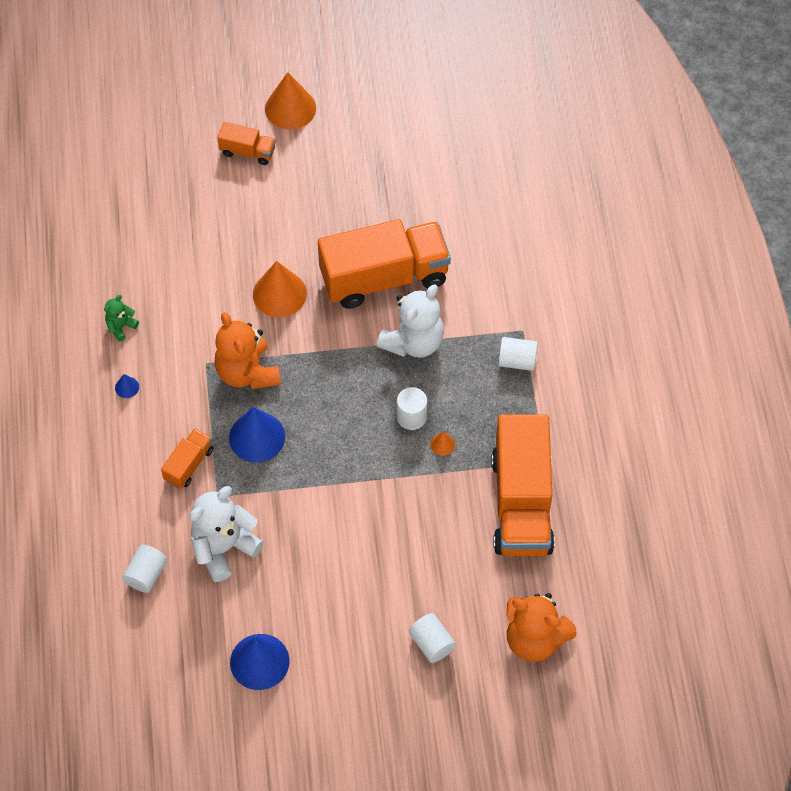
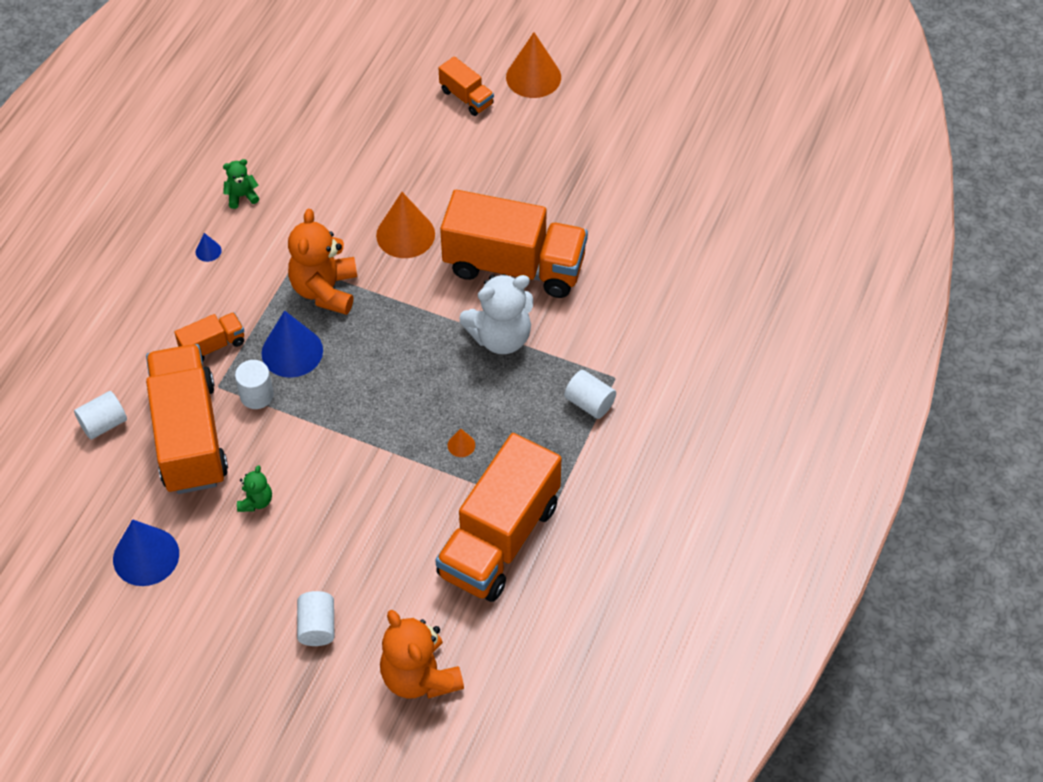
camera: 30 degrees right, 5 degrees down
white teddy bear [189,486,264,582] -> orange truck [146,344,228,494]
white cylinder [397,387,427,430] -> white cylinder moved to [235,360,274,409]
none -> green teddy bear [237,465,272,512]

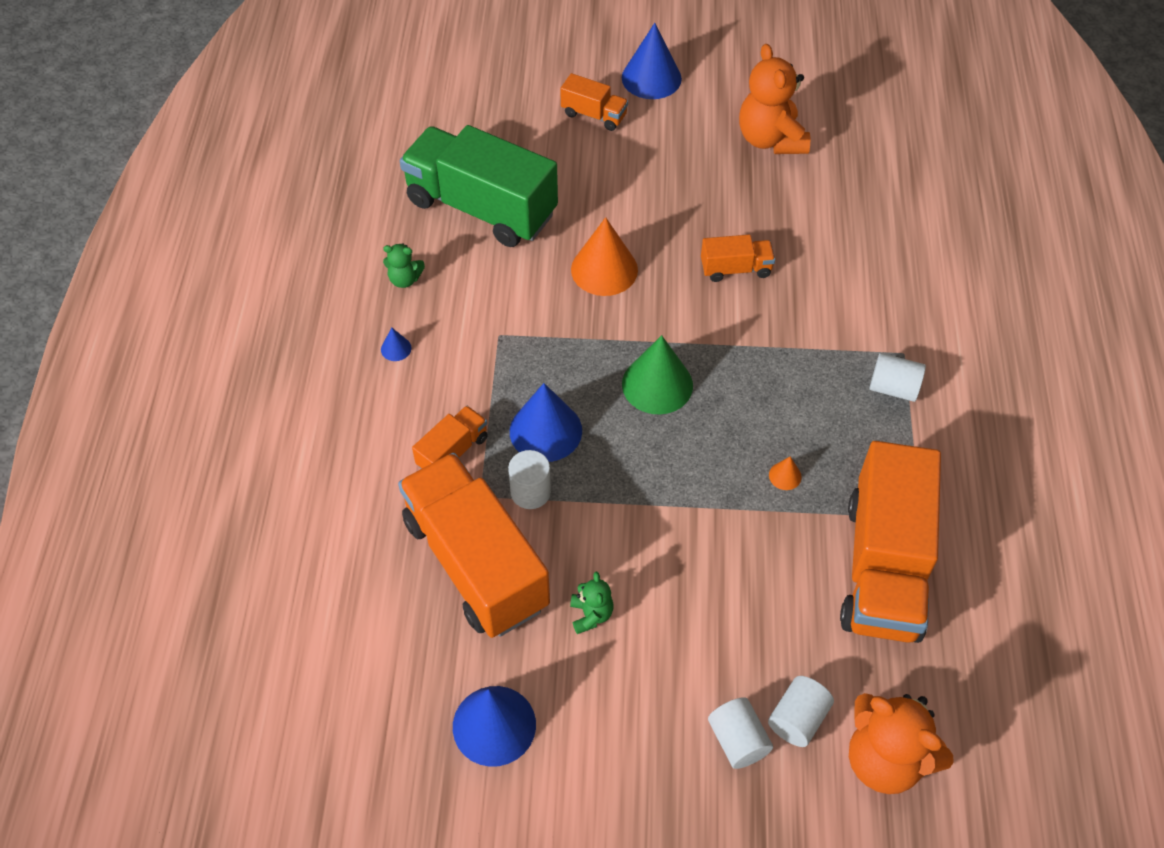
camera: 20 degrees left, 0 degrees up
white cylinder [74,391,127,440] -> white cylinder moved to [768,676,834,747]
green teddy bear [223,159,259,209] -> green teddy bear turned 135 degrees counterclockwise [383,243,425,288]
orange teddy bear [288,209,357,315] -> orange teddy bear moved to [739,44,810,154]
orange truck [440,190,588,298] -> orange truck [701,235,775,282], size x0.45
white teddy bear [459,274,533,354] -> none
orange cone [506,32,561,98] -> blue cone [622,23,682,99]
none -> green truck [400,125,558,247]
none -> green cone [622,335,693,414]

